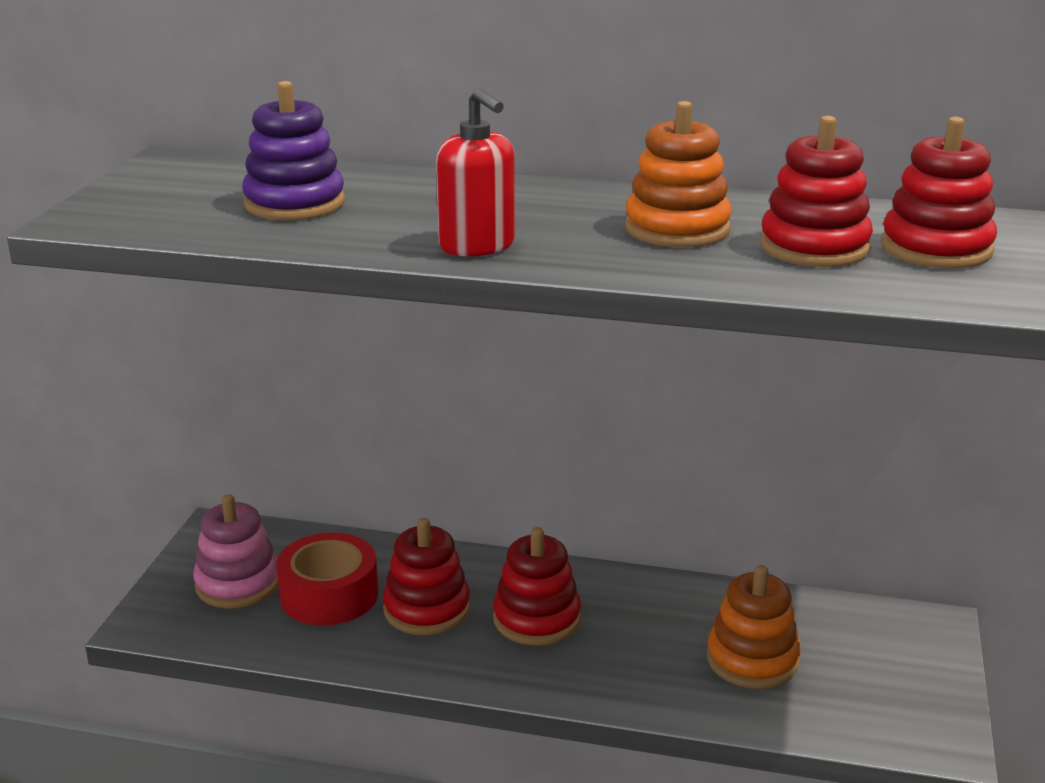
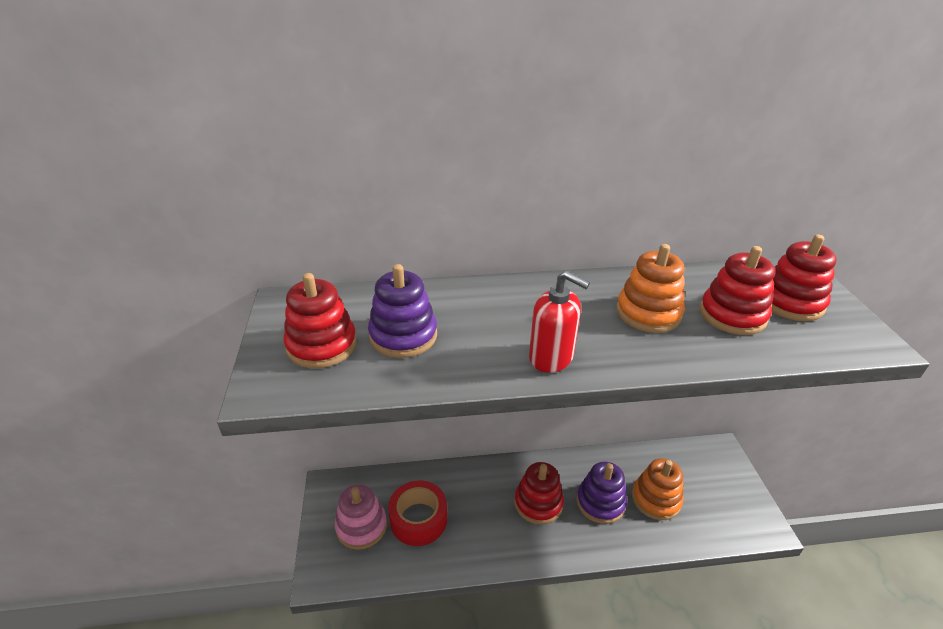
camera: 20 degrees left, 10 degrees up
red stacking toy [383,518,470,635] -> red stacking toy moved to [283,273,357,368]
none -> purple stacking toy [576,462,627,524]

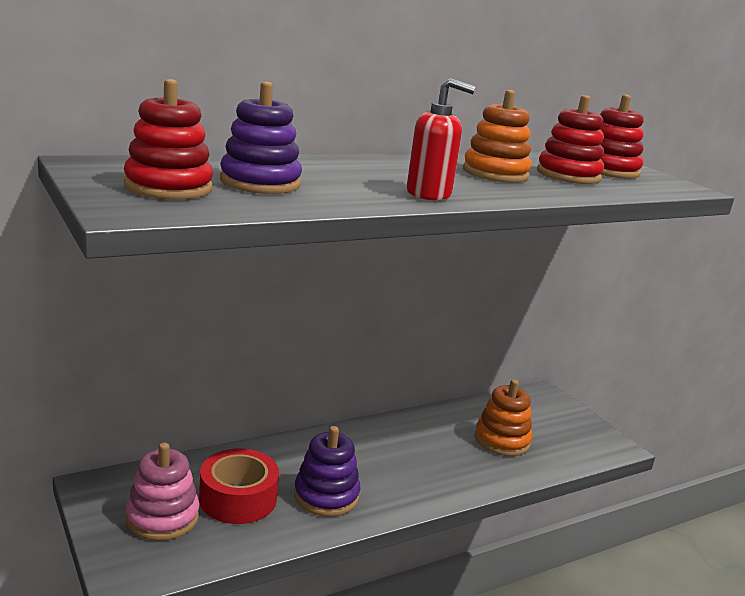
camera: 25 degrees left, 15 degrees down
red stacking toy [514,462,564,525] -> none
purple stacking toy [576,462,627,524] -> purple stacking toy moved to [294,426,360,517]

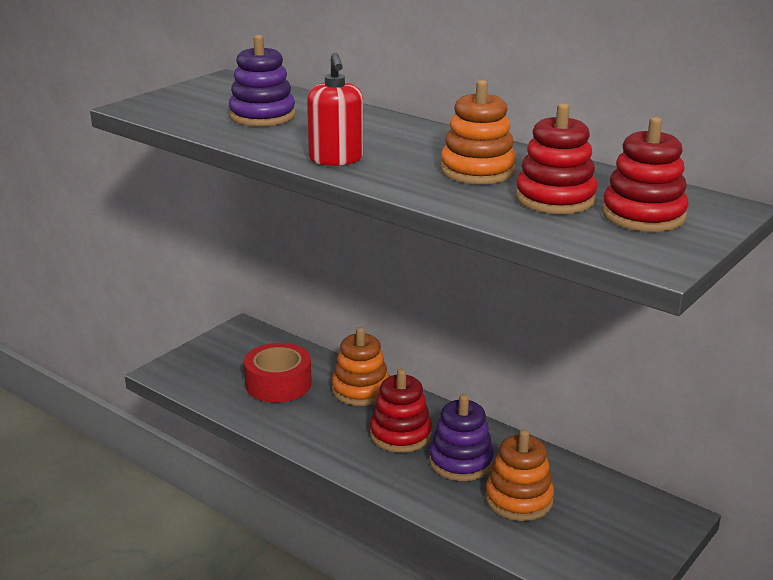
camera: 70 degrees right, 5 degrees up
red stacking toy [124,79,213,200] -> red stacking toy moved to [370,369,432,453]
pink stacking toy [126,443,199,541] -> none
purple stacking toy [294,426,360,517] -> purple stacking toy moved to [429,394,494,481]
none -> orange stacking toy [332,327,389,406]

